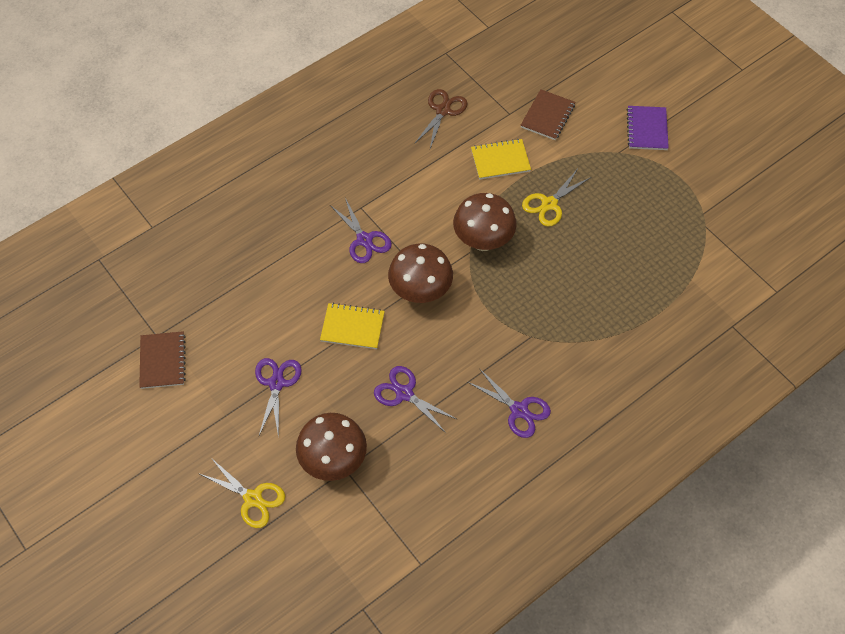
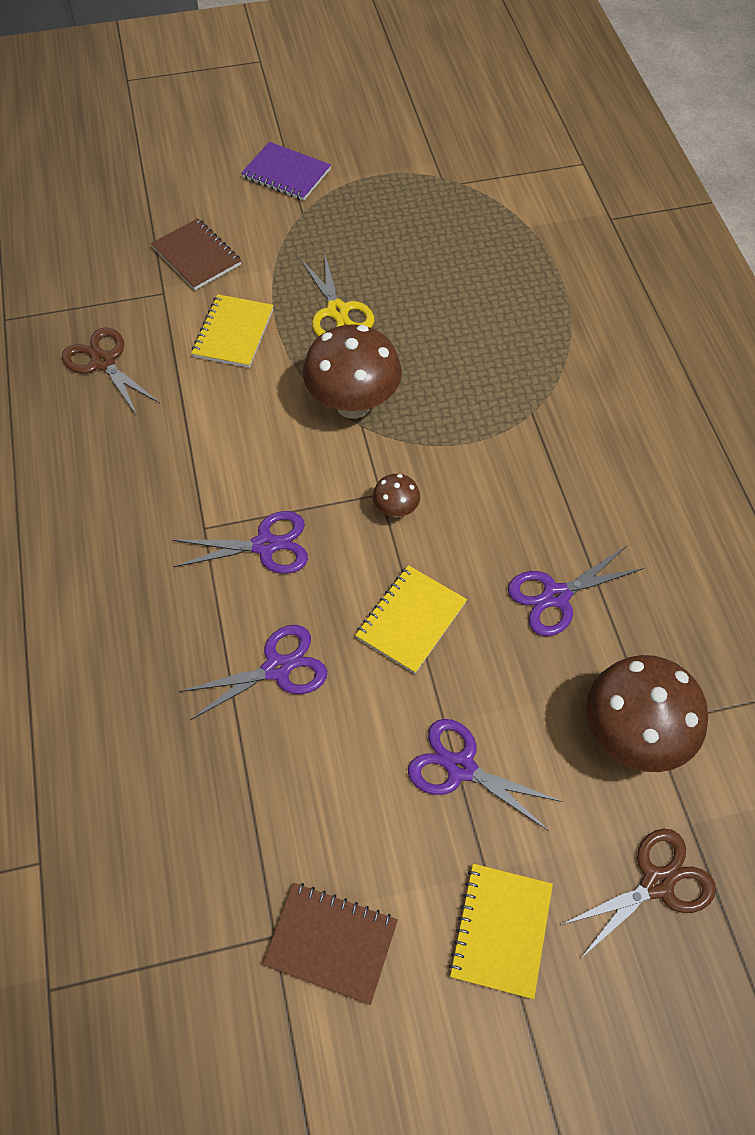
camera: 65 degrees left, 0 degrees up
yellow scissors [198,458,285,528] -> brown scissors [561,828,716,958]
brown mushroom [388,244,453,303] -> brown mushroom [373,474,420,517], size x0.46
purple scissors [468,368,551,438] -> purple scissors moved to [179,625,327,720]
none -> yellow notebook [449,864,553,999]

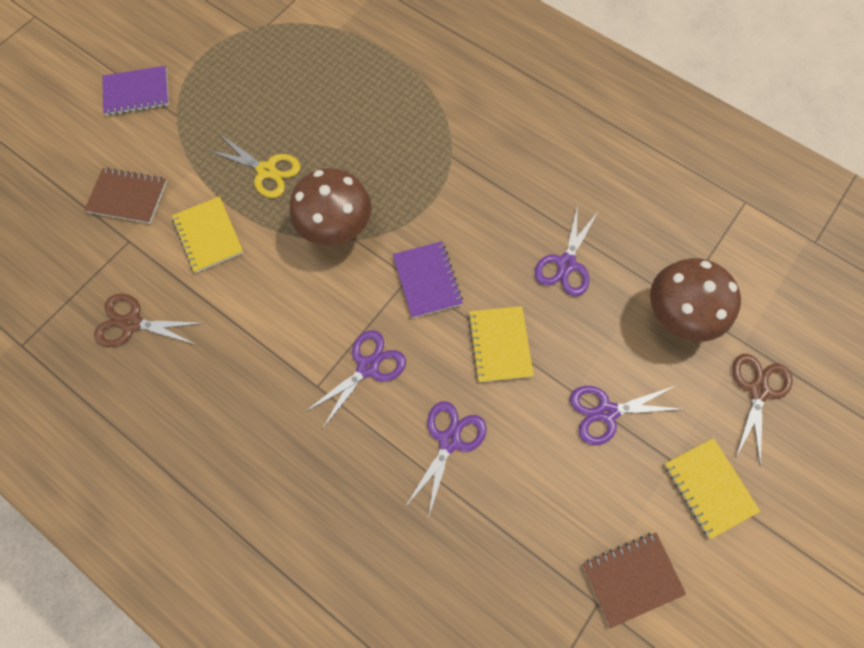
camera: 40 degrees left, 10 degrees up
brown mushroom [373,474,420,517] -> purple notebook [393,241,463,318]

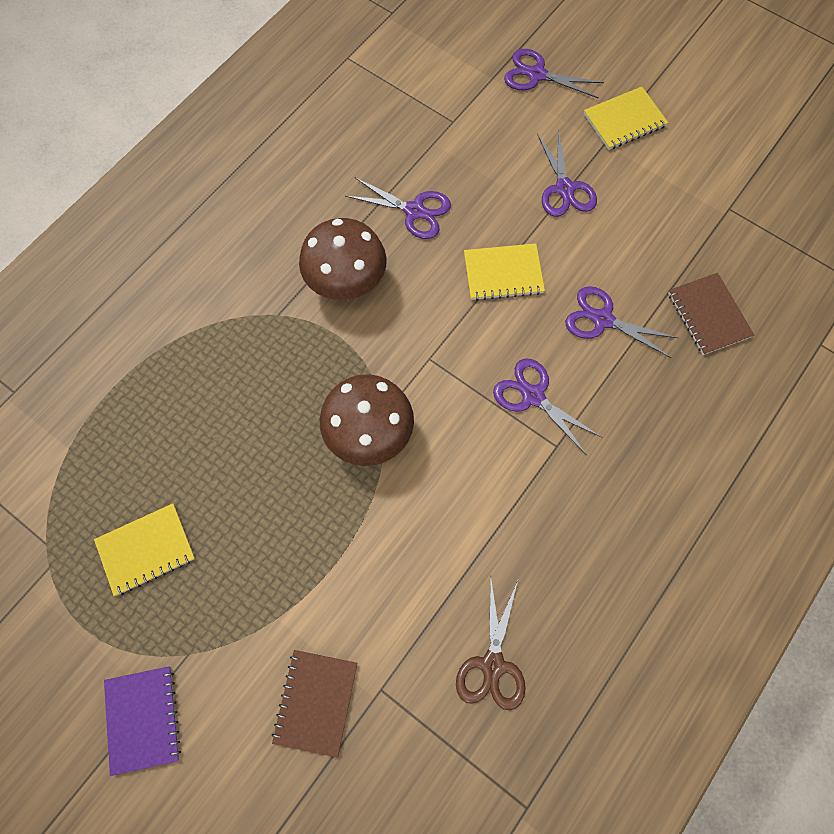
camera: 90 degrees left, 0 degrees up
yellow notebook [172,196,244,273] -> yellow notebook moved to [94,503,195,596]
yellow scissors [207,135,301,198] -> none
purple notebook [393,241,463,318] -> none
brown notebook [582,533,686,628] -> brown notebook moved to [668,273,754,355]
brown mushroom [650,258,741,342] -> brown mushroom moved to [299,218,387,300]
brown scissors [732,354,793,467] -> purple scissors [504,49,604,99]

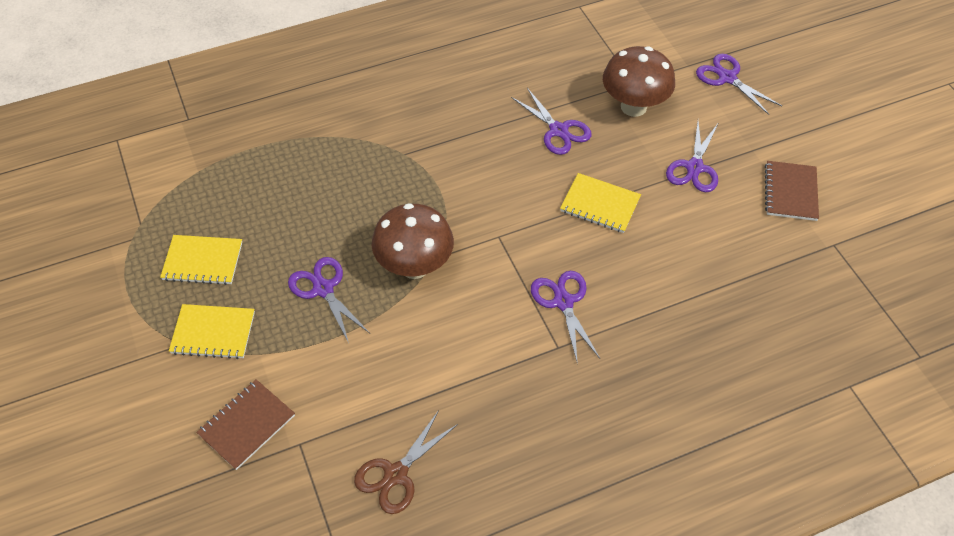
camera: 30 degrees right, 15 degrees down
purple notebook [104,666,181,776] -> none
brown mushroom [299,218,387,300] -> brown mushroom moved to [603,46,675,117]
purple scissors [565,286,678,358] -> purple scissors moved to [288,257,370,343]
yellow notebook [584,87,668,150] -> yellow notebook moved to [169,304,255,359]
brown notebook [668,273,754,355] -> brown notebook moved to [765,161,819,221]

